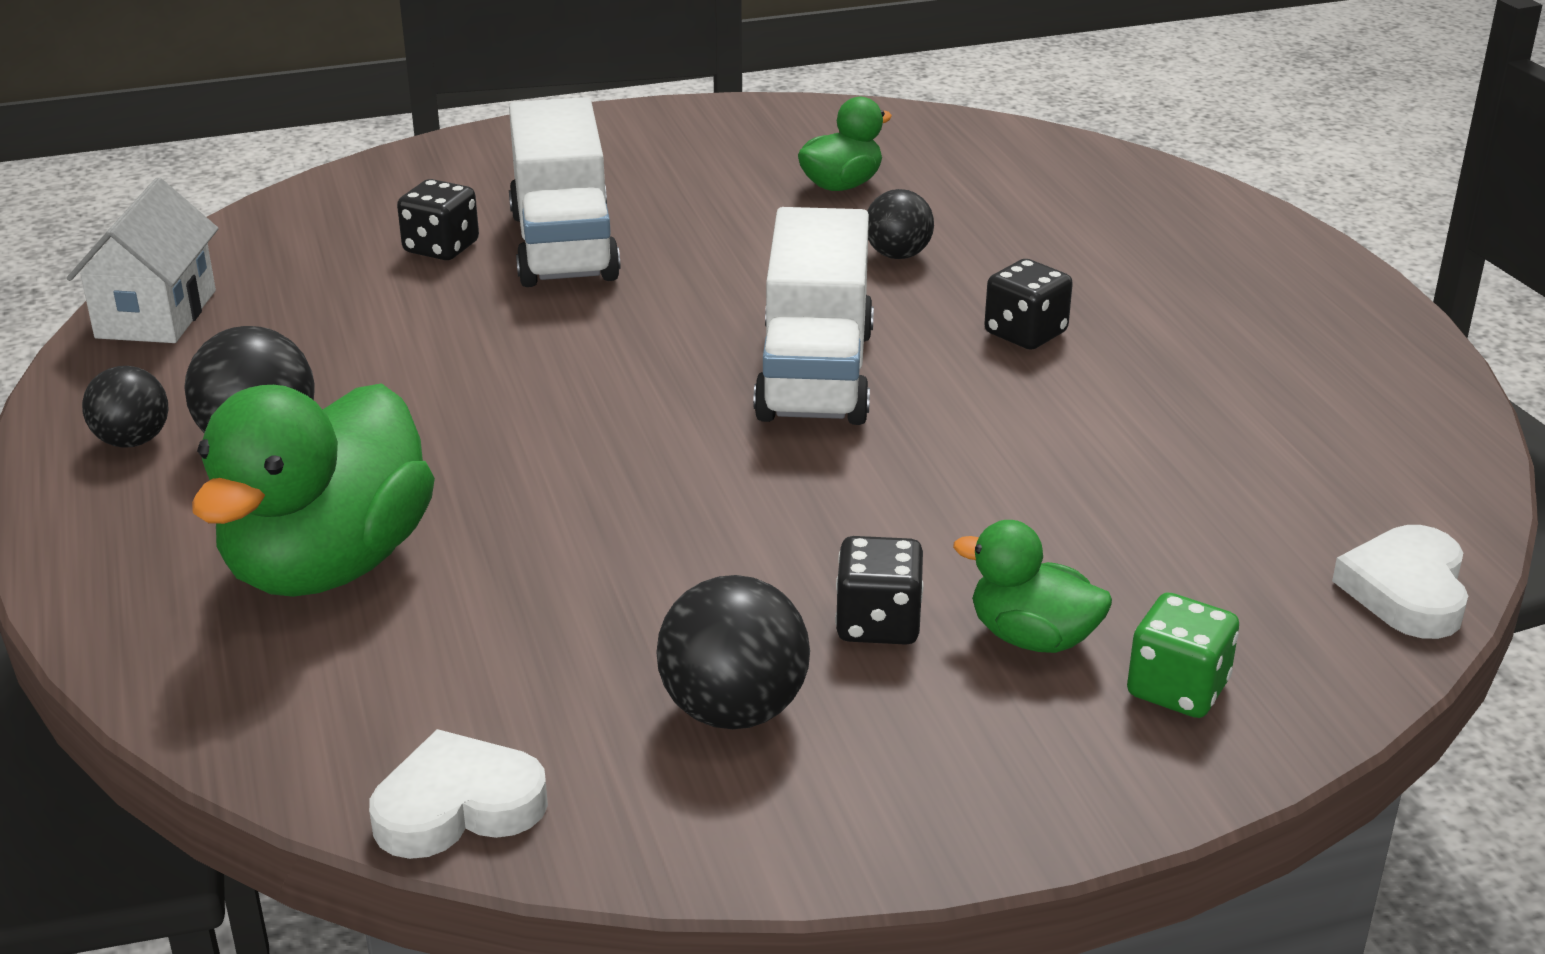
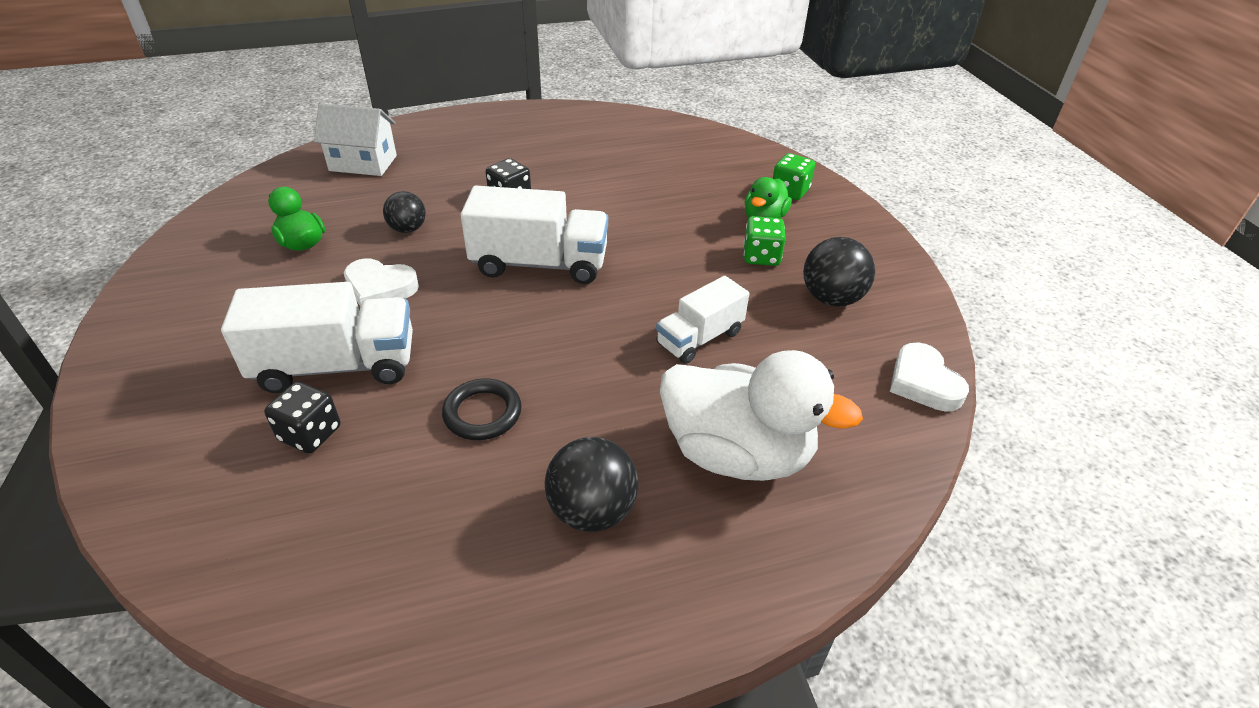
camera: 90 degrees left, 10 degrees up
white house [67,178,219,343] -> white house moved to [314,103,397,176]
black ball [82,366,169,448] -> none
green duck [192,383,435,597] -> white duck [660,350,863,481]
black dice [835,536,924,645] -> green dice [743,216,786,266]
white heart [1332,525,1468,639] -> white heart moved to [344,258,419,306]
none -> black ring [442,378,522,440]
none -> white truck [656,276,749,364]

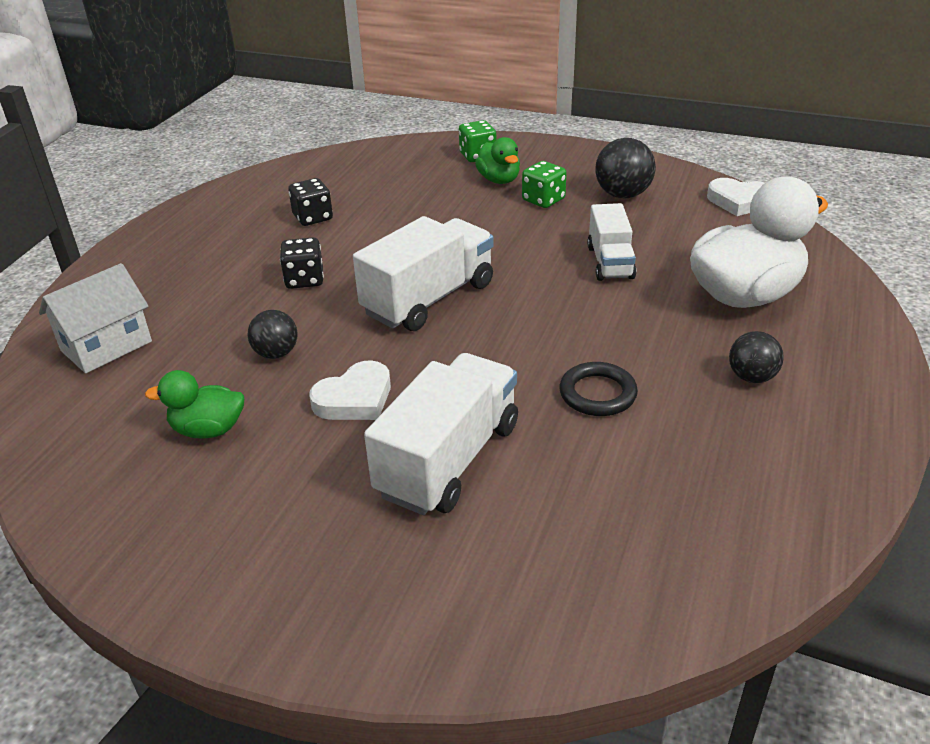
camera: 50 degrees left, 5 degrees down
black dice [264,382,340,454] -> black dice moved to [288,178,333,226]
black ball [545,437,638,532] -> black ball [729,331,784,383], size x0.66

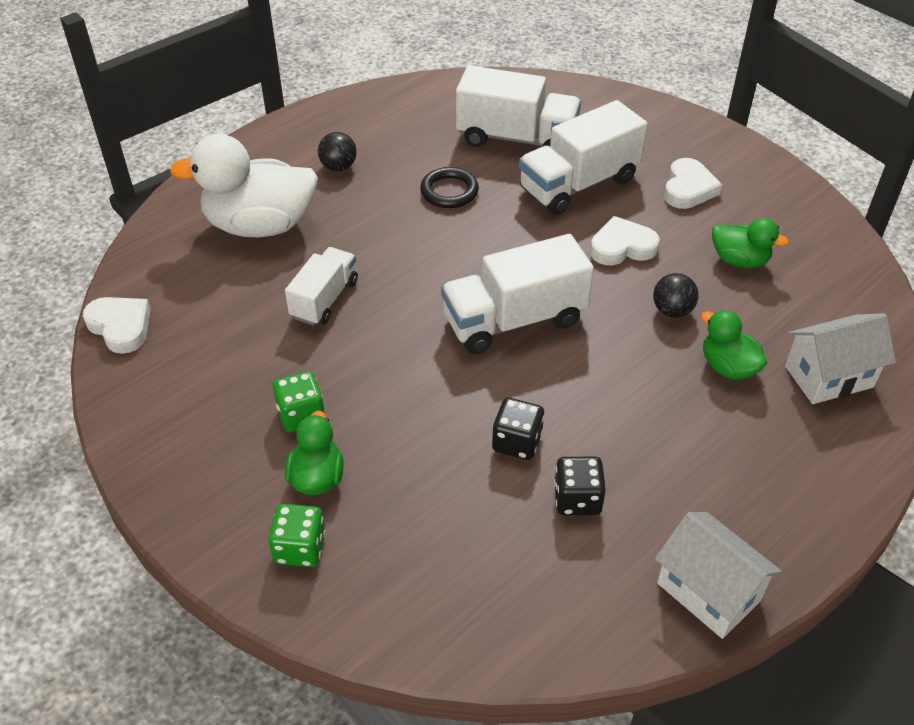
camera: 155 degrees left, 10 degrees up
black dice [280,237,324,289] -> black dice moved to [492,398,544,460]
black ball [595,138,656,198] -> none
none -> white truck [456,65,581,147]
none -> white house [655,512,782,639]
none -> white heart [664,158,722,209]
none -> green duck [701,310,767,380]

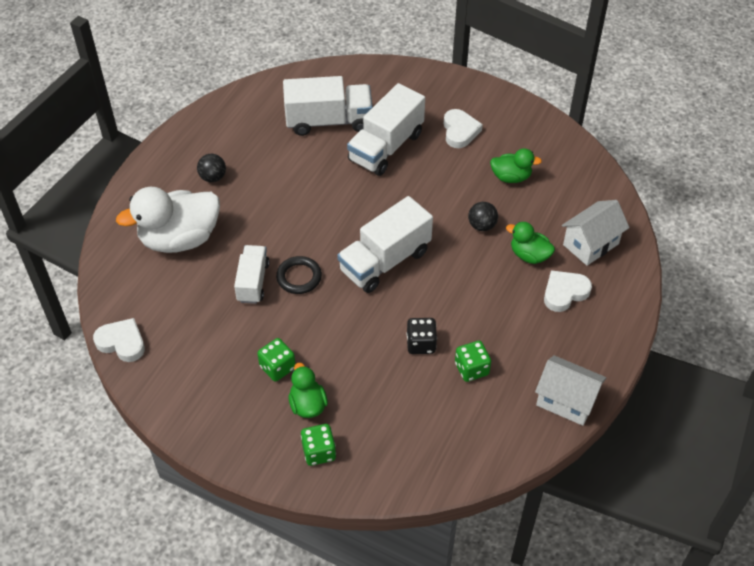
camera: 20 degrees left, 5 degrees up
black ring [420,167,479,208] -> black ring moved to [276,256,322,294]
black dice [554,457,606,515] -> green dice [455,341,491,382]
white heart [590,216,660,265] -> white heart moved to [544,270,592,312]

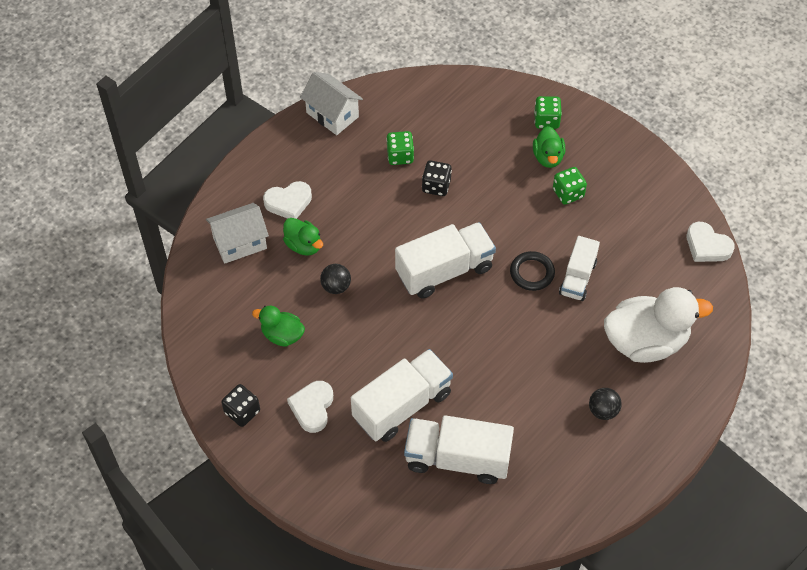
camera: 165 degrees left, 5 degrees up
none -> black dice [221,384,260,427]

